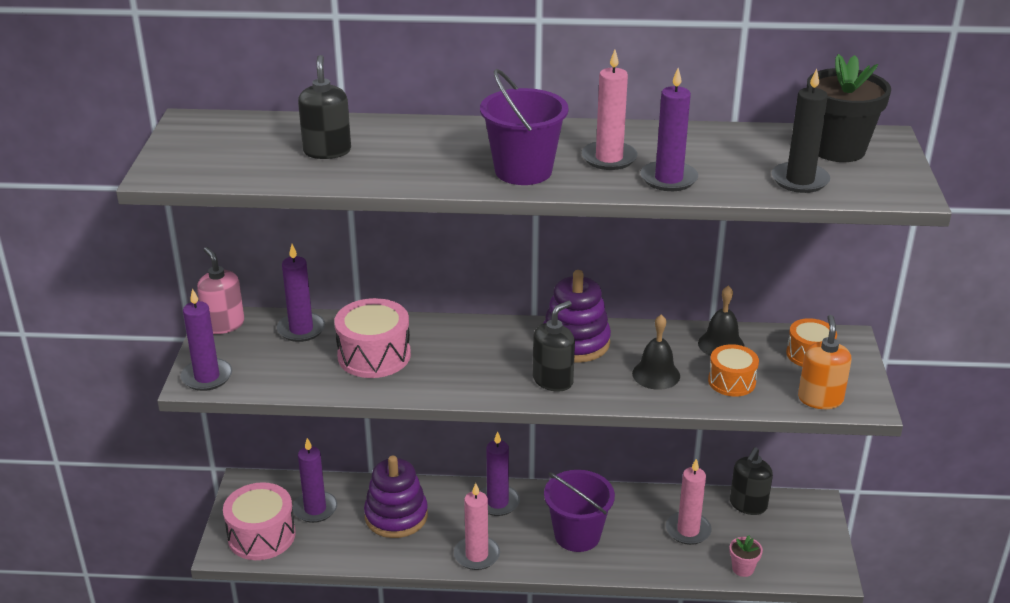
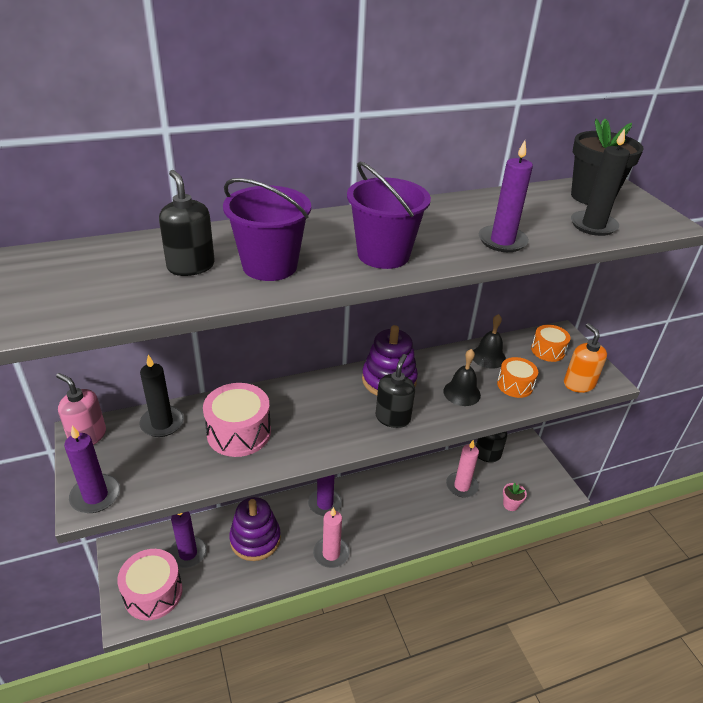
camera: 25 degrees left, 5 degrees up
purple candle [277,244,325,342] -> black candle [139,355,184,437]
purple bucket [544,470,615,552] -> purple bucket moved to [223,178,311,281]
pink candle [582,50,638,170] -> none

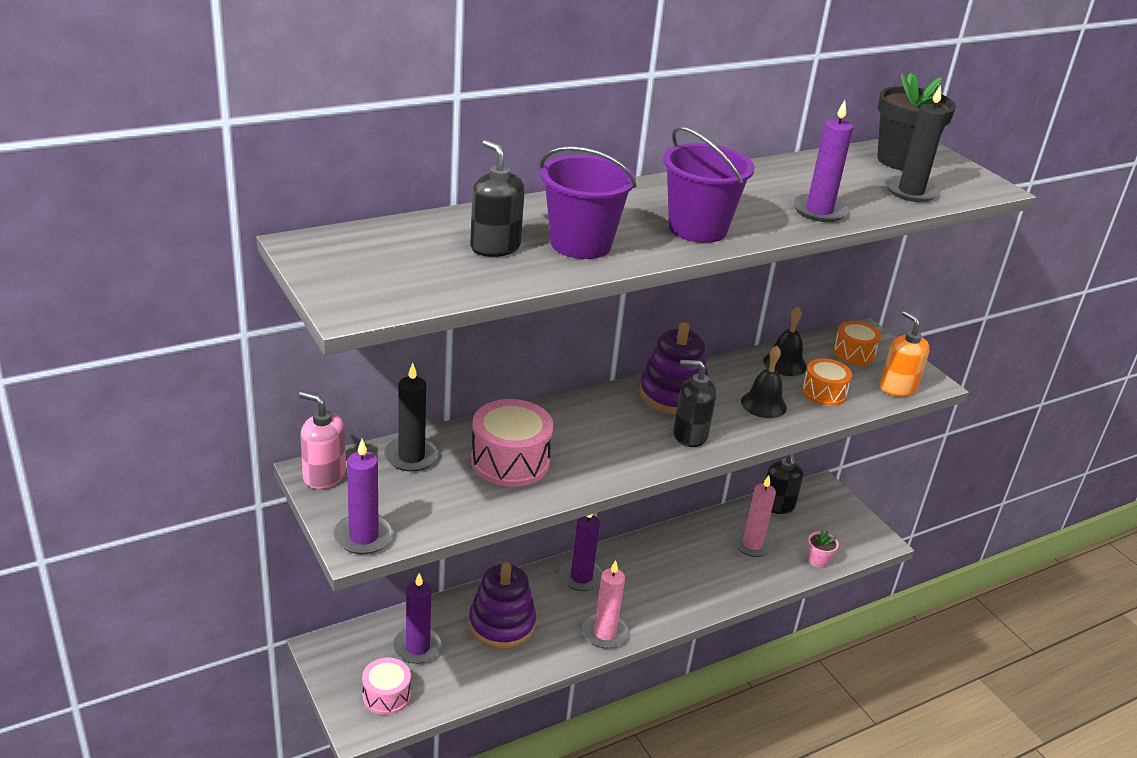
camera: 10 degrees left, 5 degrees down
pink drum [117,549,183,621] -> pink drum [362,658,411,715], size x0.63
black soap dispenser [376,354,415,428] -> black soap dispenser turned 90 degrees counterclockwise [673,360,716,447]

